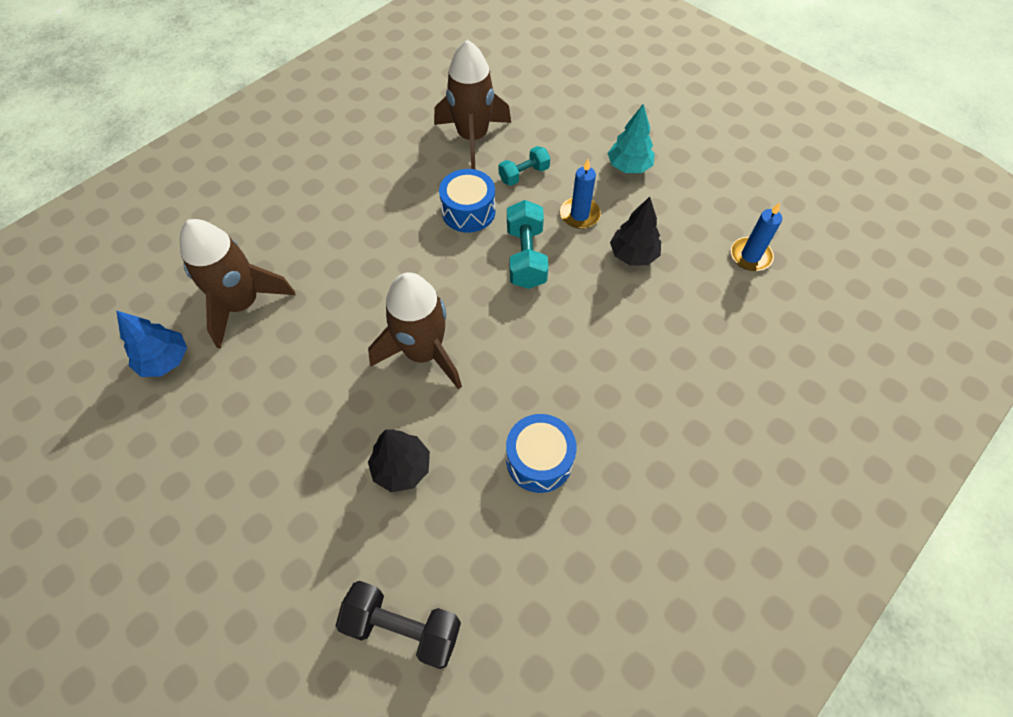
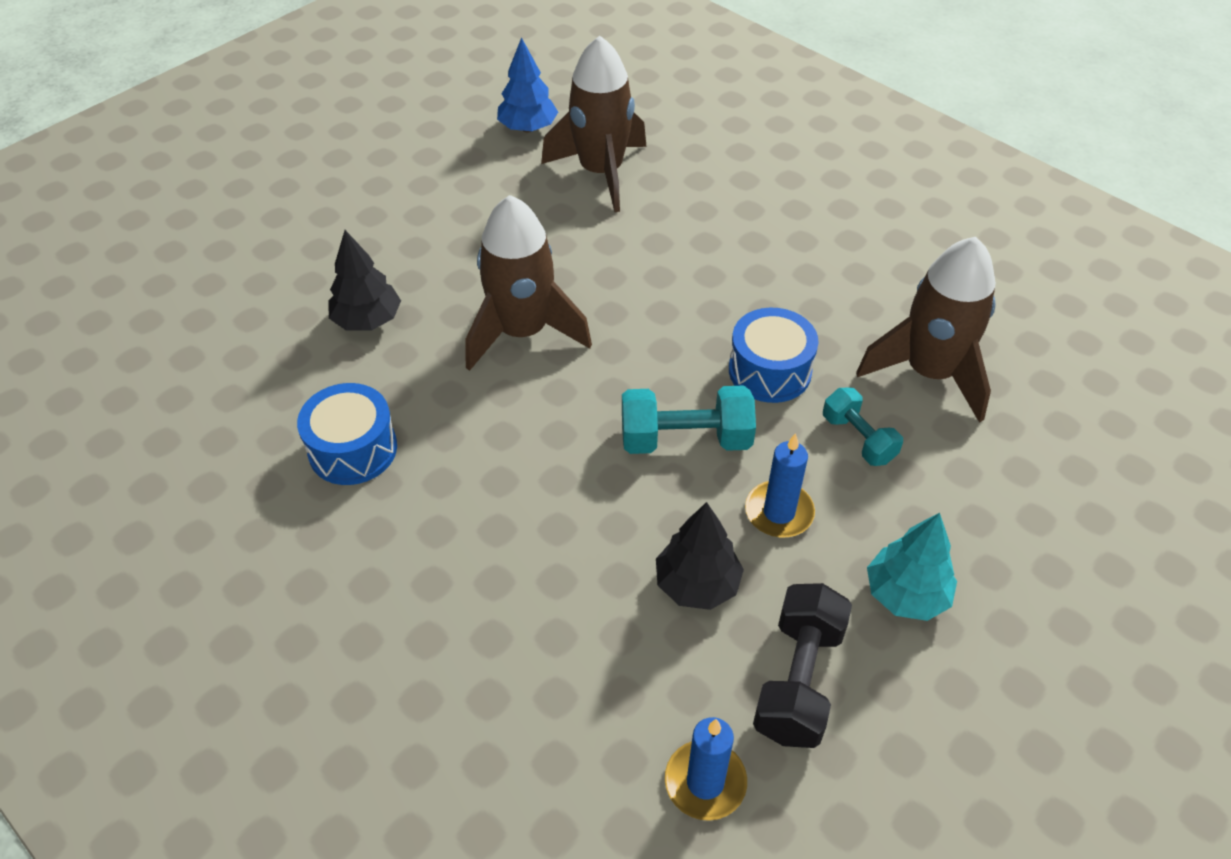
camera: 90 degrees right, 10 degrees down
black dumbbell [336,581,461,669] -> black dumbbell moved to [753,583,852,748]

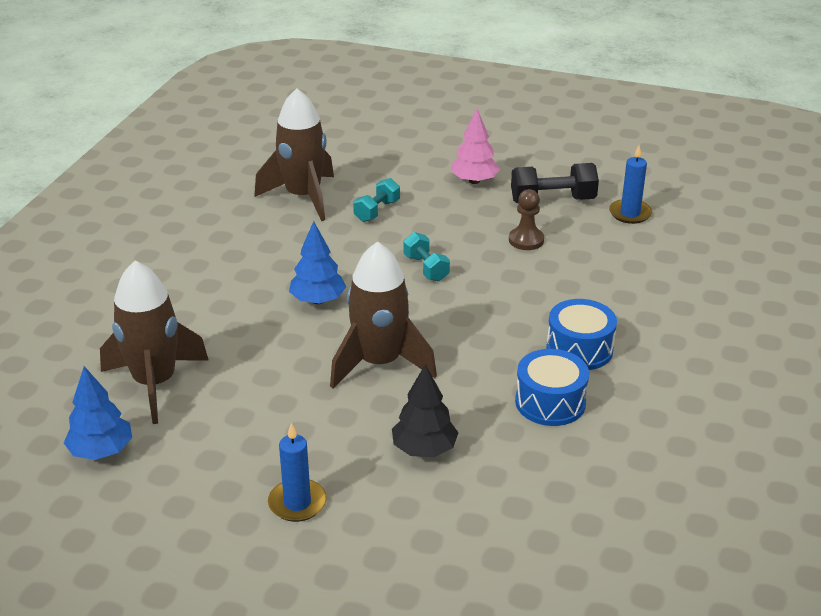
camera: 115 degrees left, 15 degrees down
turquoise dumbbell [622,385,756,454] -> turquoise dumbbell [403,232,450,282], size x0.65
black tree [656,502,744,610] -> brown pawn [509,189,544,250]
blue drum [729,308,819,403] -> blue drum moved to [546,299,617,370]
blue candle [745,433,815,538] -> blue candle moved to [268,423,327,522]
turquoise tree [867,513,957,621] -> pink tree [451,109,500,184]
none -> blue tree [289,221,346,304]

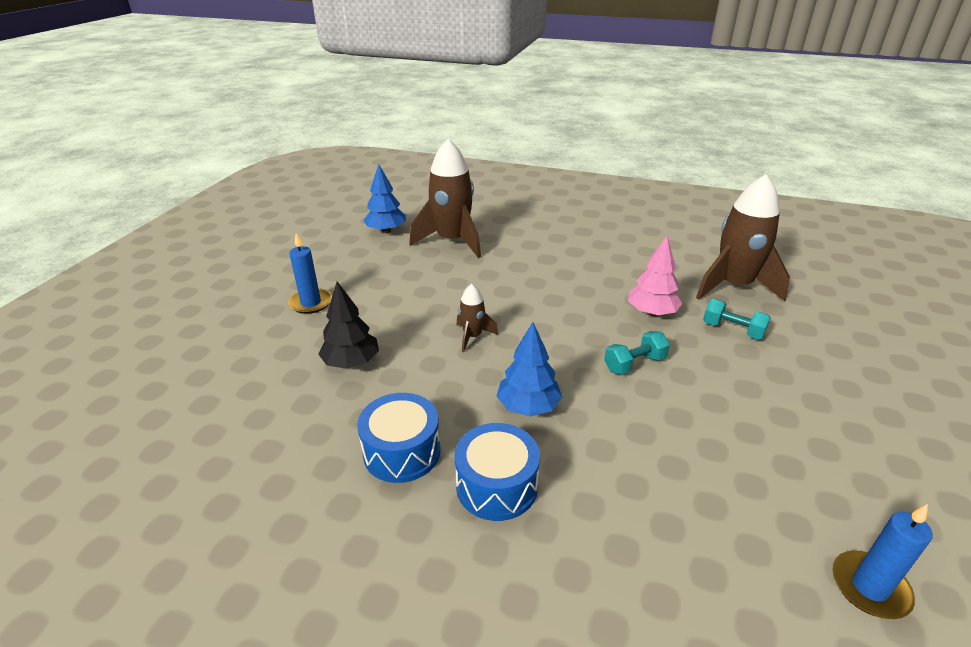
camera: 90 degrees right, 0 degrees up
blue tree [289,221,346,304] -> blue tree moved to [497,322,562,417]
brown rocket [330,241,437,389] -> brown rocket [457,284,498,352], size x0.48
pink tree [451,109,500,184] -> pink tree moved to [628,236,683,316]
brown pawn [509,189,544,250] -> none
black dumbbell [511,163,599,203] -> none

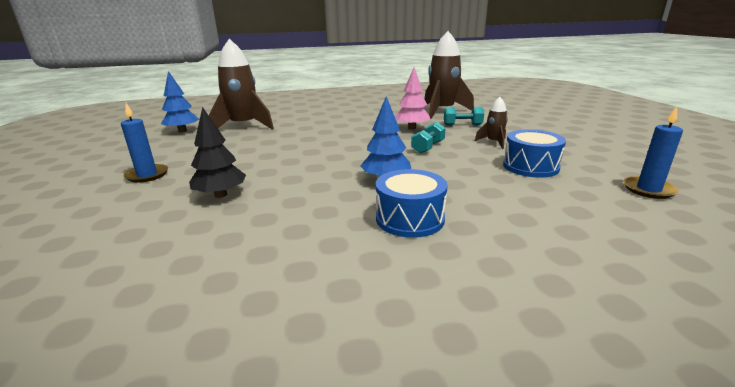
camera: 30 degrees left, 10 degrees down
blue drum [357,393,441,483] -> blue drum moved to [503,129,566,178]
brown rocket [457,284,498,352] -> brown rocket moved to [475,97,508,149]

